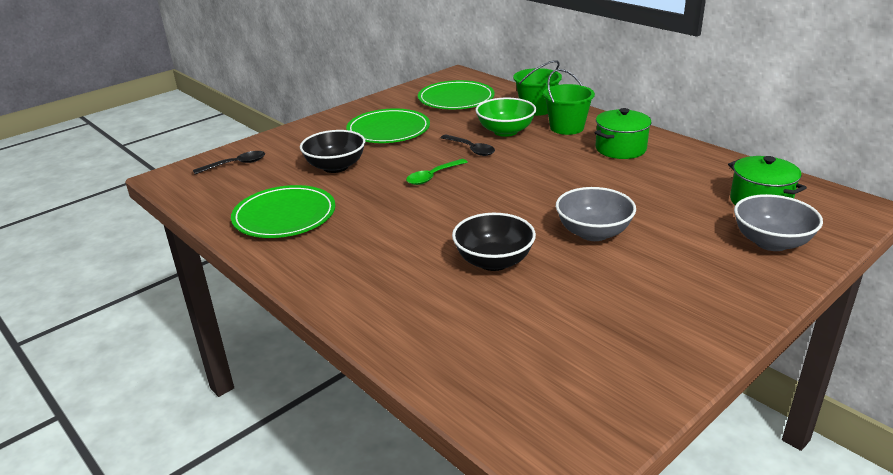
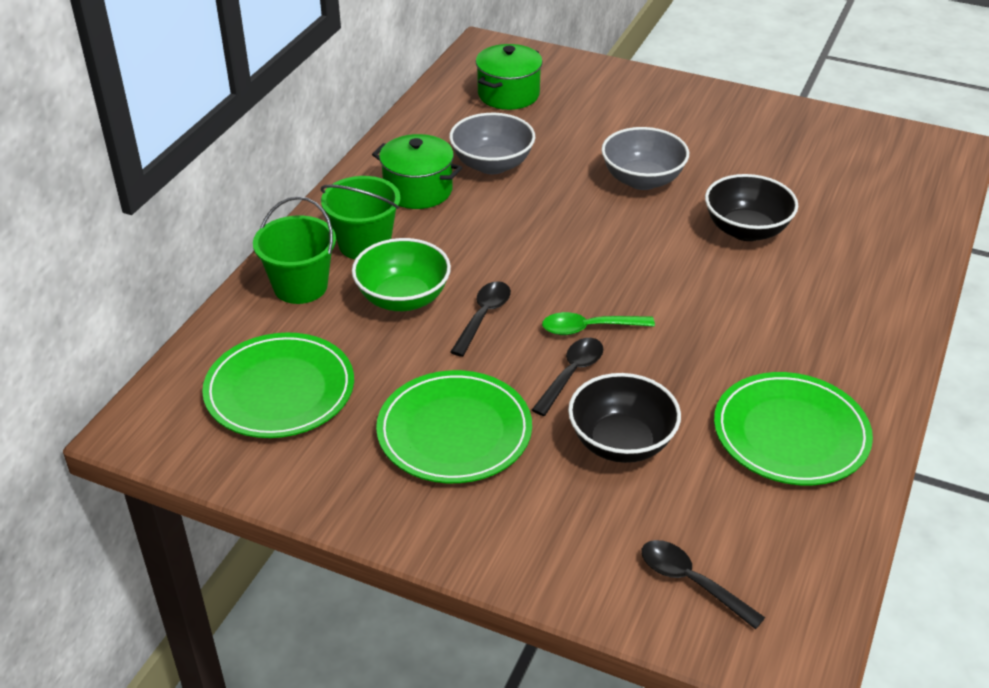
camera: 115 degrees left, 10 degrees up
green spoon [406,159,467,185] -> green spoon turned 150 degrees clockwise [542,312,655,335]
grey bowl [734,194,823,251] -> grey bowl moved to [449,113,535,174]
none -> black spoon [532,338,603,416]

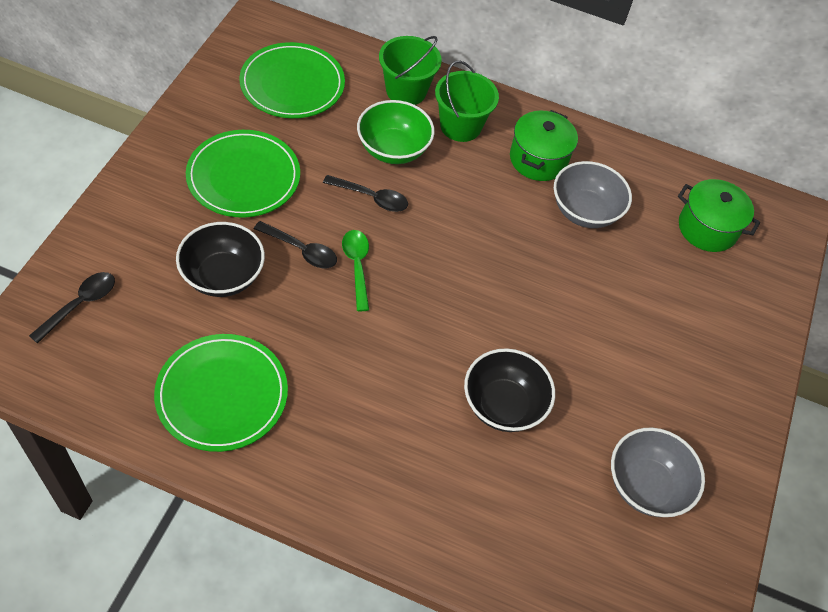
camera: 80 degrees right, 15 degrees up
grey bowl [601,127,689,190] -> grey bowl moved to [611,428,705,517]

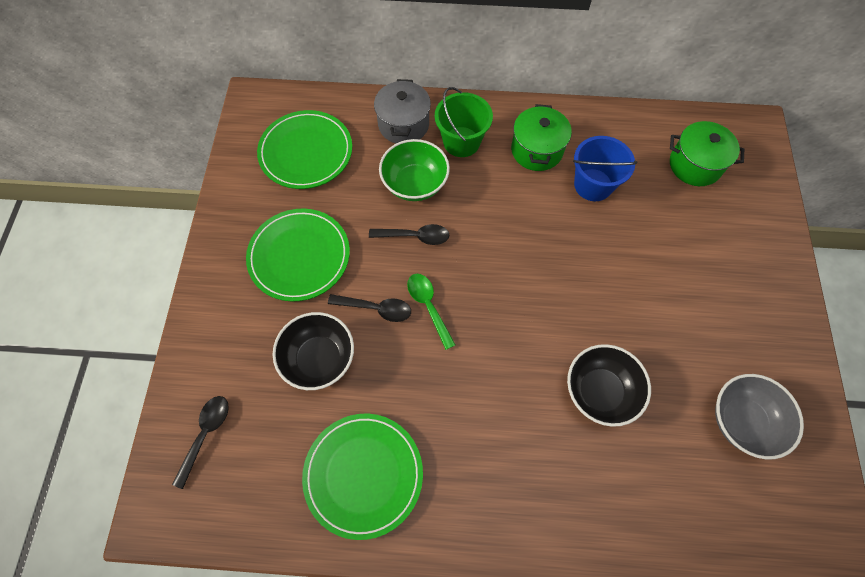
camera: 10 degrees left, 10 degrees up
green bucket [379,36,442,105] -> grey pot [374,79,431,143]
grey bowl [554,161,632,228] -> blue bucket [573,136,637,201]

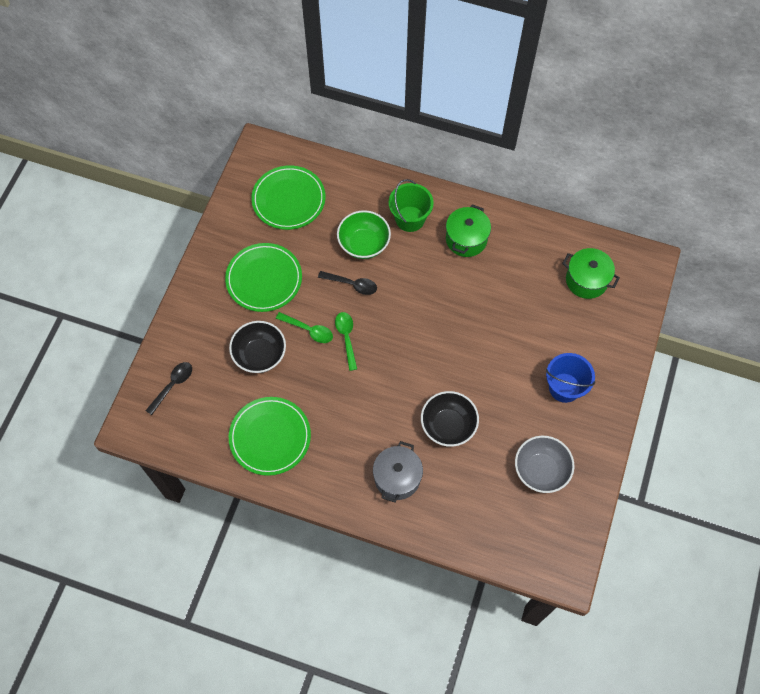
camera: 15 degrees right, 0 degrees up
black spoon [328,294,411,322] -> green spoon [276,312,333,343]
grey pot [374,79,431,143] -> grey pot moved to [373,441,423,502]
blue bucket [573,136,637,201] -> blue bucket moved to [546,353,595,403]

